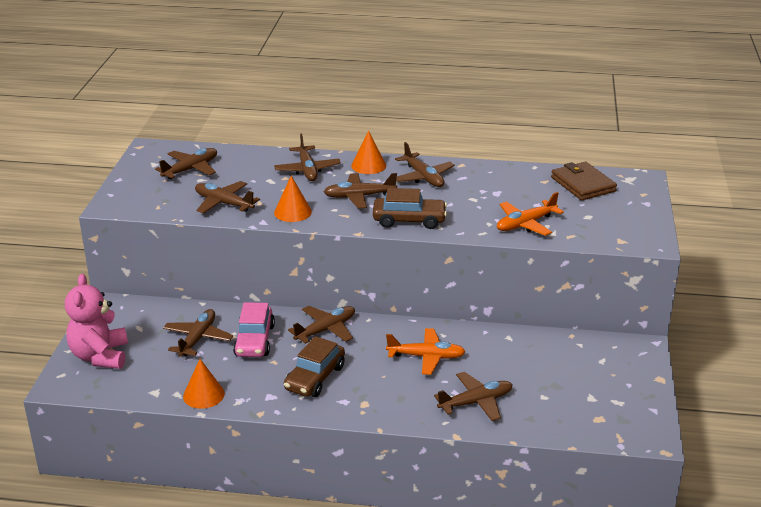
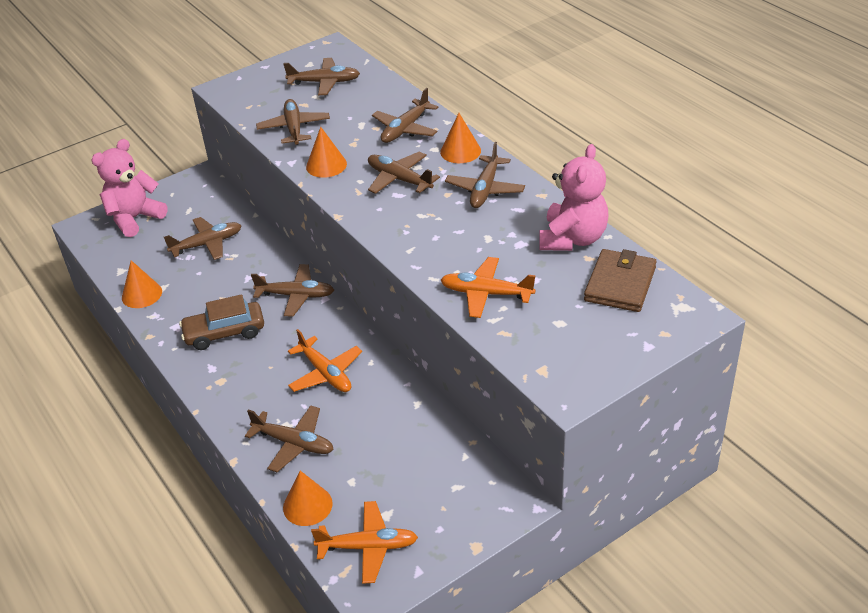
camera: 50 degrees right, 10 degrees up
pink car [233,302,275,357] -> none
brown car [373,188,447,229] -> none
none -> orange cone [283,471,333,526]
none -> orange plane [311,501,418,584]
none -> pink teddy bear [539,144,609,251]

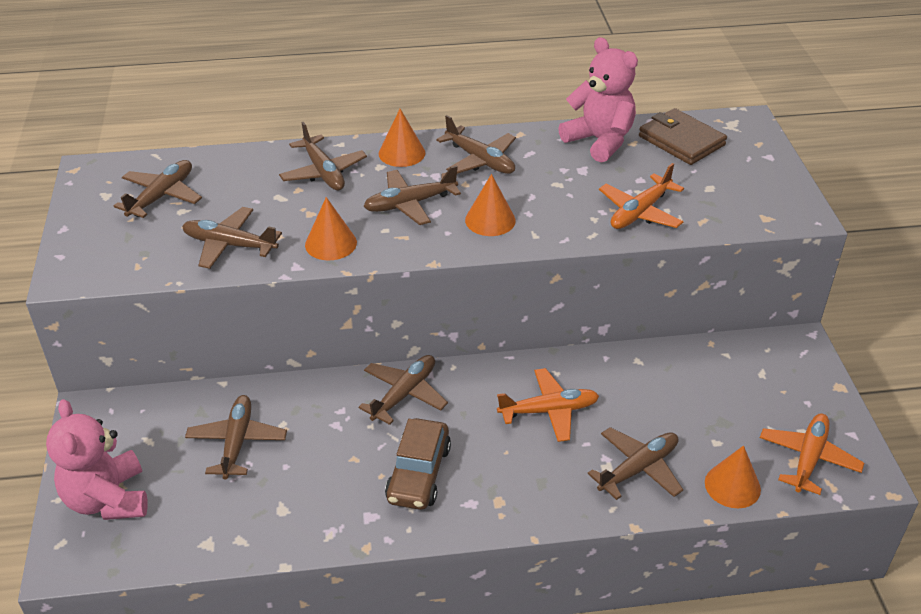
camera: 65 degrees left, 0 degrees up
orange cone [122,260,162,308] -> orange cone moved to [465,174,516,236]

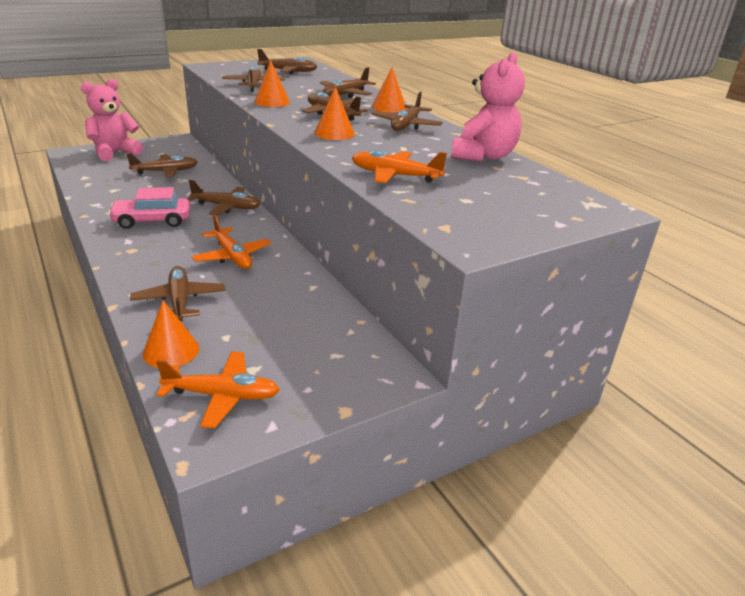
camera: 65 degrees right, 10 degrees down
brown car [385,418,451,510] -> pink car [108,187,190,229]
brown plane [588,427,683,500] -> brown plane turned 135 degrees counterclockwise [130,266,226,321]
brown wallet [639,108,727,165] -> none

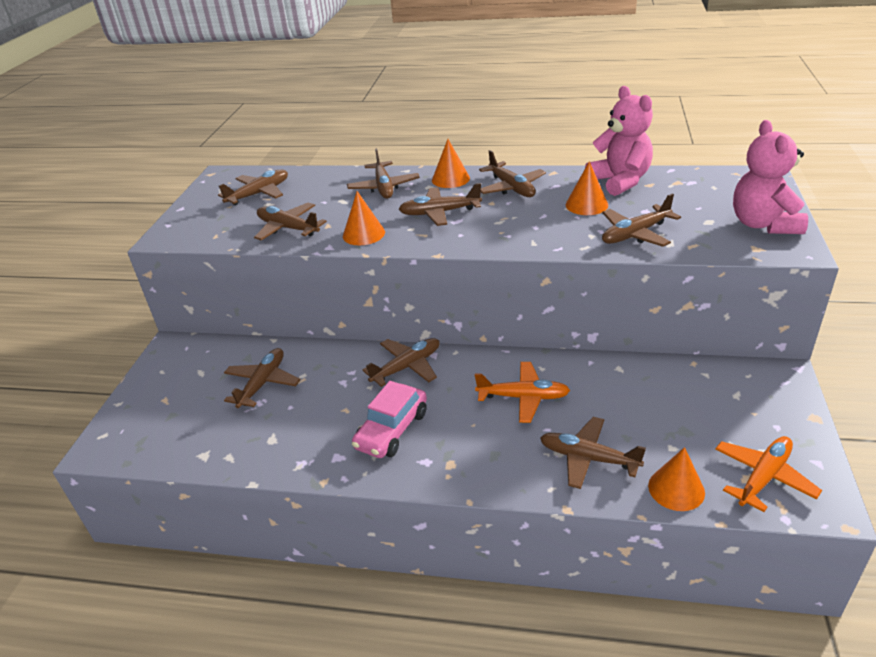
camera: 45 degrees left, 5 degrees up
pink teddy bear [81,79,143,161] -> pink teddy bear moved to [733,120,808,234]
orange cone [314,87,355,140] -> orange cone moved to [566,161,608,215]
orange plane [352,150,447,183] -> brown plane [602,193,681,247]

